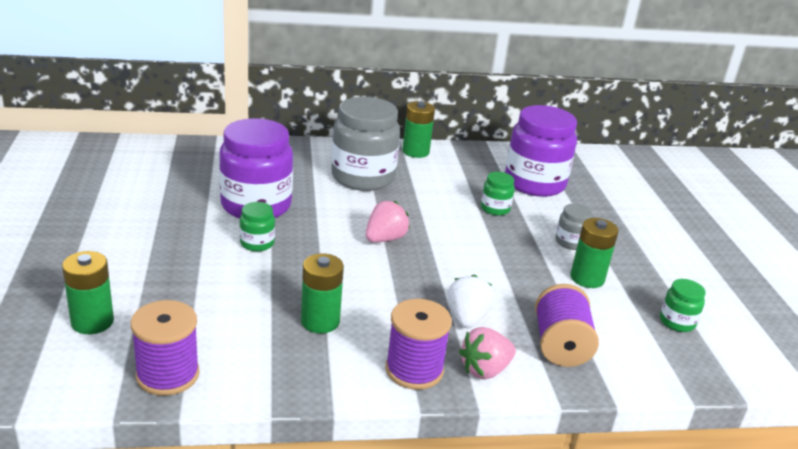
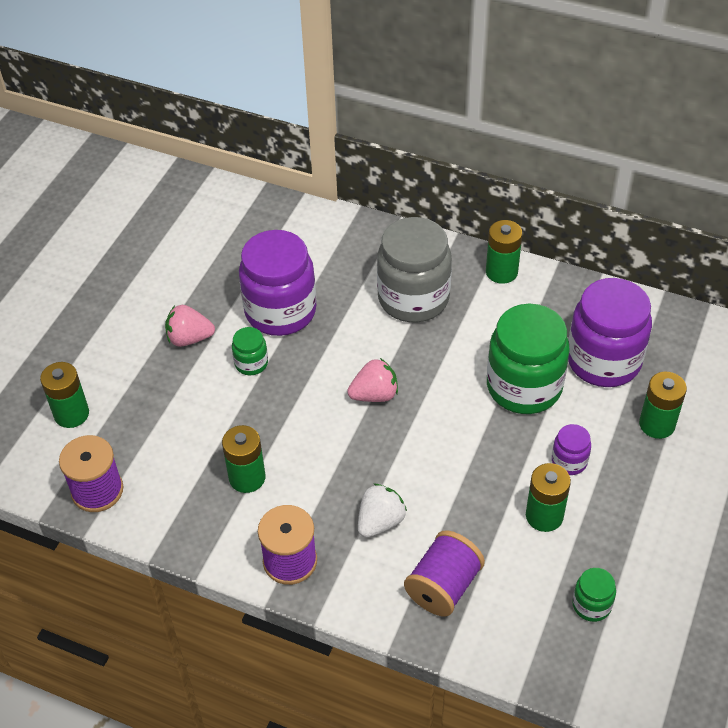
camera: 35 degrees right, 20 degrees up
pink strawberry [459,327,516,379] -> pink strawberry moved to [165,305,215,347]
green jar [481,172,515,216] -> green jar [487,304,570,414], size x2.20
grey jar [555,203,592,250] -> purple jar [552,424,591,475]
none -> green battery [639,372,687,439]

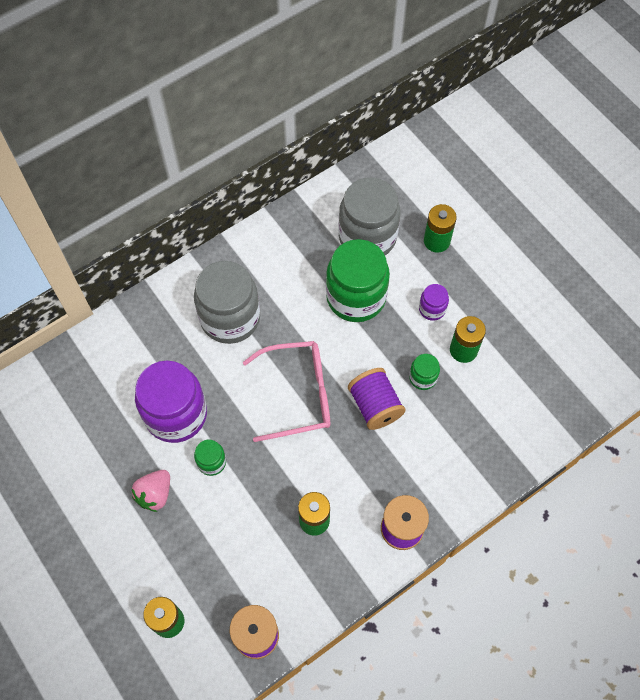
camera: 60 degrees left, 15 degrees up
pink strawberry [347,358,398,402] -> pink glasses [243,341,330,442]
white strawberry [358,484,407,538] -> none
purple spool [404,530,485,617] -> purple spool moved to [348,368,406,430]
green battery [486,220,522,284] -> none
purple jar [568,278,652,387] -> grey jar [338,177,401,255]
green jar [572,568,616,622] -> green jar moved to [409,354,440,390]

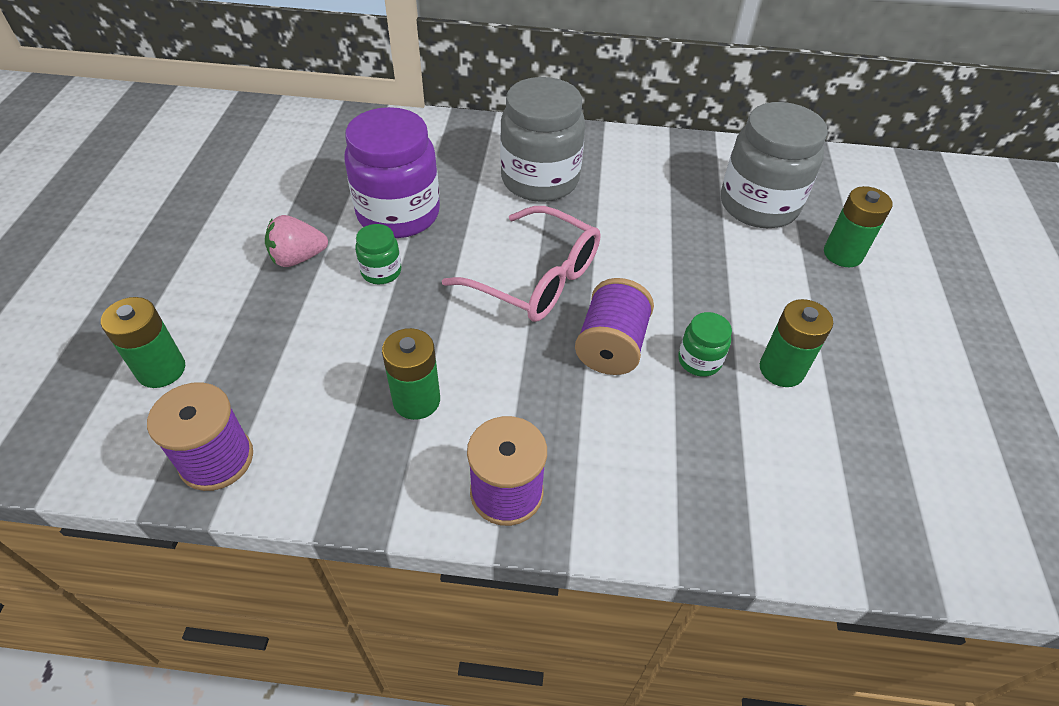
camera: 40 degrees right, 15 degrees down
green jar [326,239,390,322] -> none
purple jar [419,284,449,321] -> none

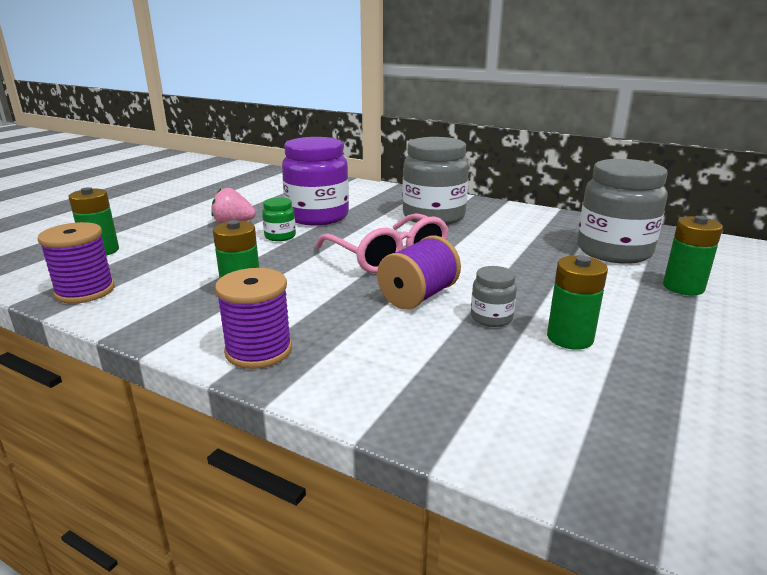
camera: 25 degrees right, 25 degrees down
green jar [678,312,732,377] -> grey jar [471,266,517,327]

